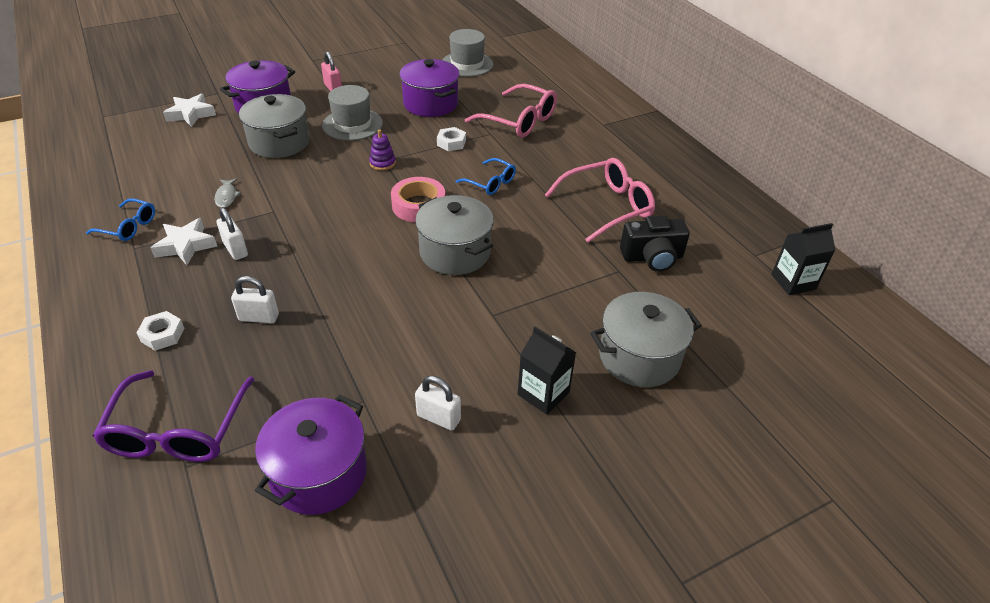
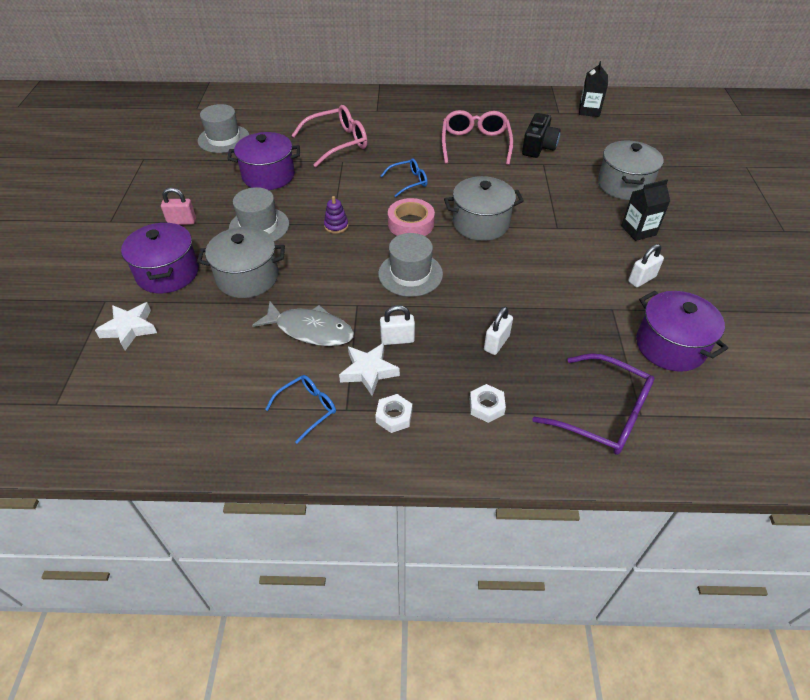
camera: 60 degrees left, 5 degrees up
grey fish [215,178,241,208] -> grey fish [252,301,354,346], size x2.03
white nut [437,127,466,151] -> white nut moved to [375,394,412,433]
none -> grey hat [378,233,443,297]

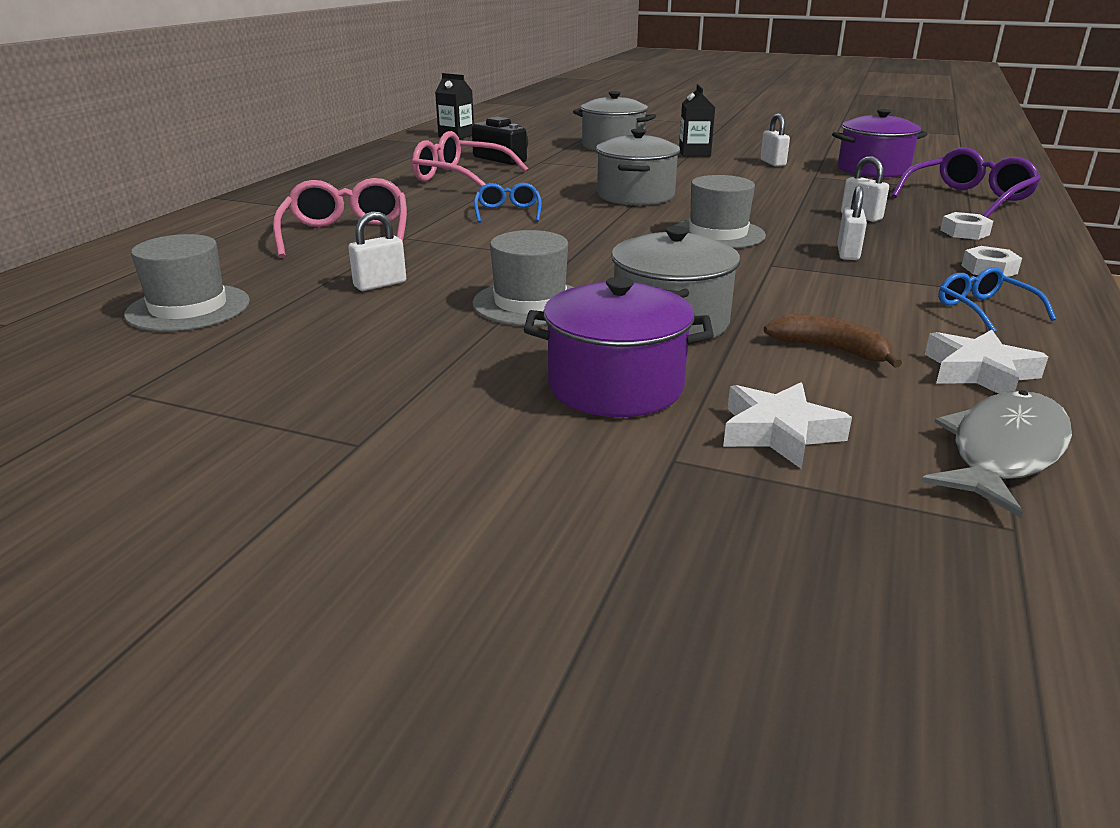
camera: 70 degrees left, 20 degrees down
pink padlock [161,188,196,225] -> none
purple pot [227,132,300,190] -> white padlock [348,212,406,291]
grey fish [252,301,354,346] -> grey fish moved to [921,390,1072,518]
purple stacking toy [324,196,349,234] -> none
white star [339,343,400,396] -> white star moved to [925,330,1048,394]
pink tape [388,198,435,236] -> none
none -> brown banana [764,314,902,368]

